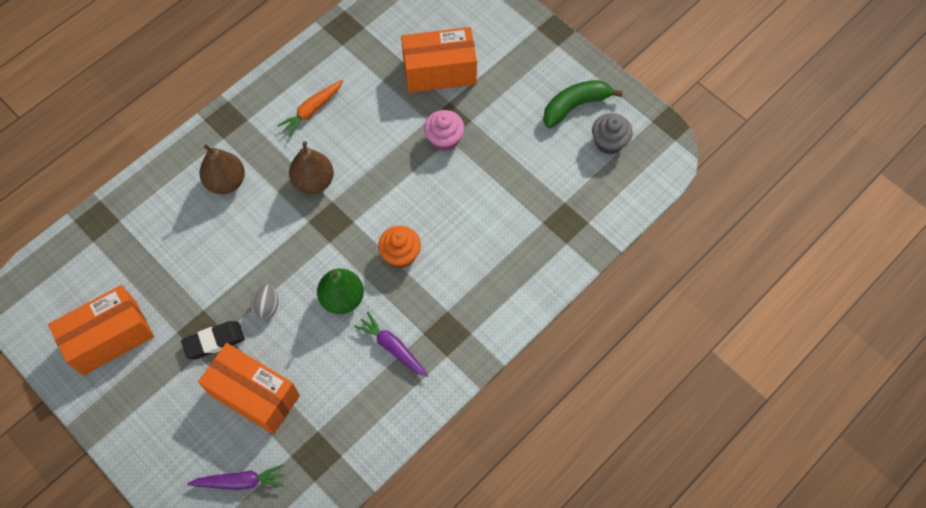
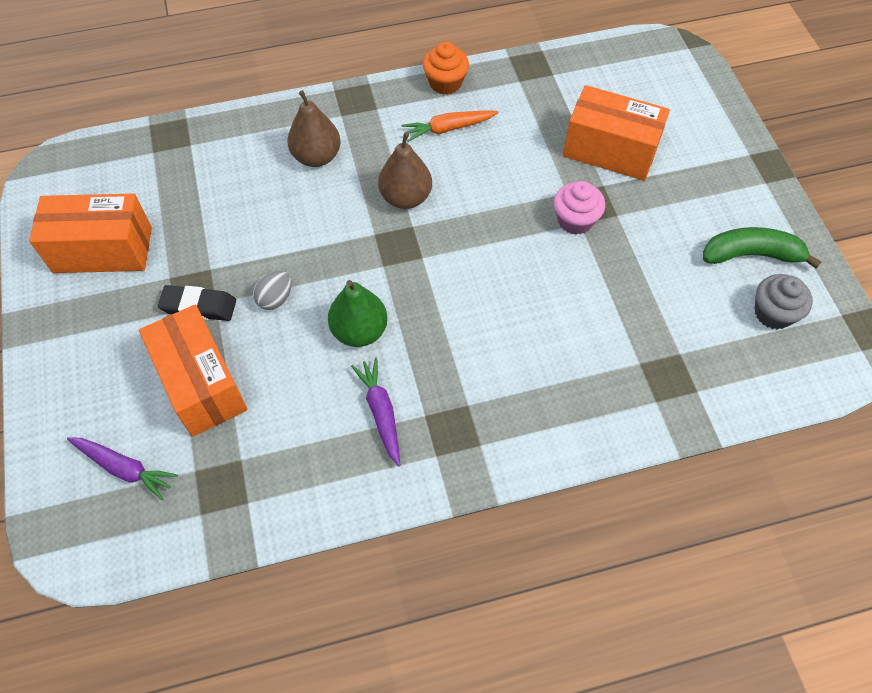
camera: 30 degrees right, 5 degrees down
orange cupcake [378,226,421,268] -> orange cupcake moved to [423,42,469,95]

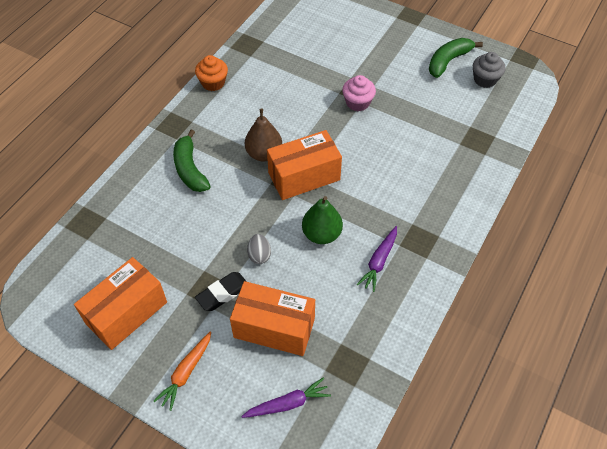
camera: 45 degrees left, 5 degrees down
brown pear [287,90,341,167] -> green banana [173,129,210,192]
purple carrot [351,358,400,466] -> purple carrot turned 90 degrees counterclockwise [357,226,397,292]
orange carrot [402,110,499,142] -> orange carrot moved to [154,332,211,411]
orange box [563,85,670,181] -> orange box moved to [267,130,342,200]

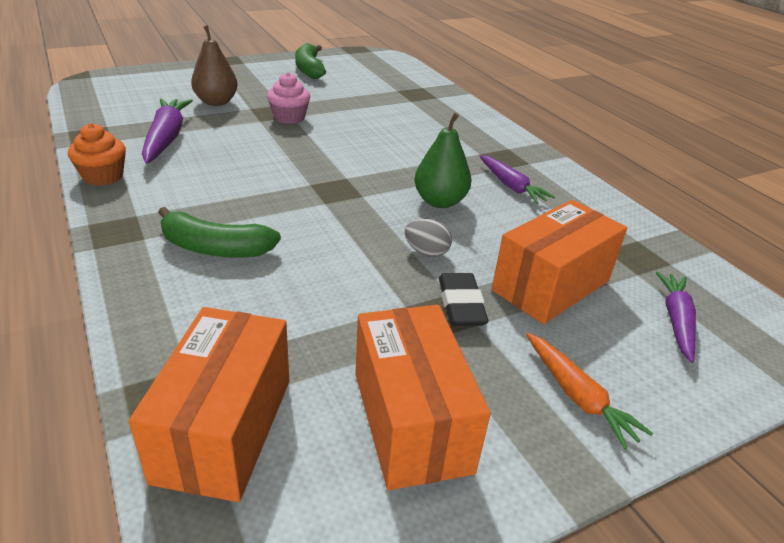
camera: 60 degrees left, 20 degrees down
brown pear [245,108,282,161] -> brown pear moved to [191,26,238,106]
orange box [267,130,342,200] -> orange box moved to [129,307,289,502]
grey cupcake [473,52,506,88] -> none
none -> purple carrot [142,99,193,164]

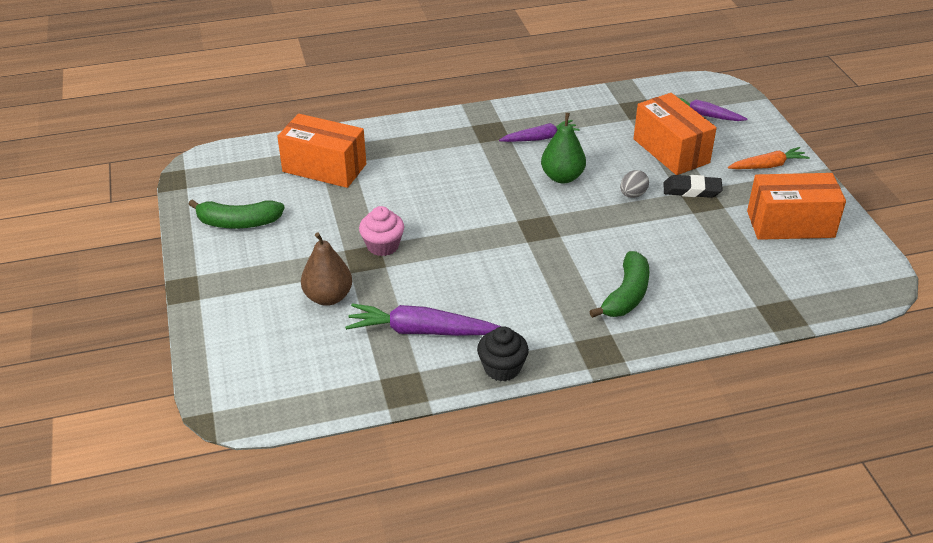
camera: 75 degrees left, 5 degrees up
orange cupcake [68,123,126,186] -> black cupcake [477,326,529,382]
orange box [129,307,289,502] -> orange box moved to [277,114,366,188]

